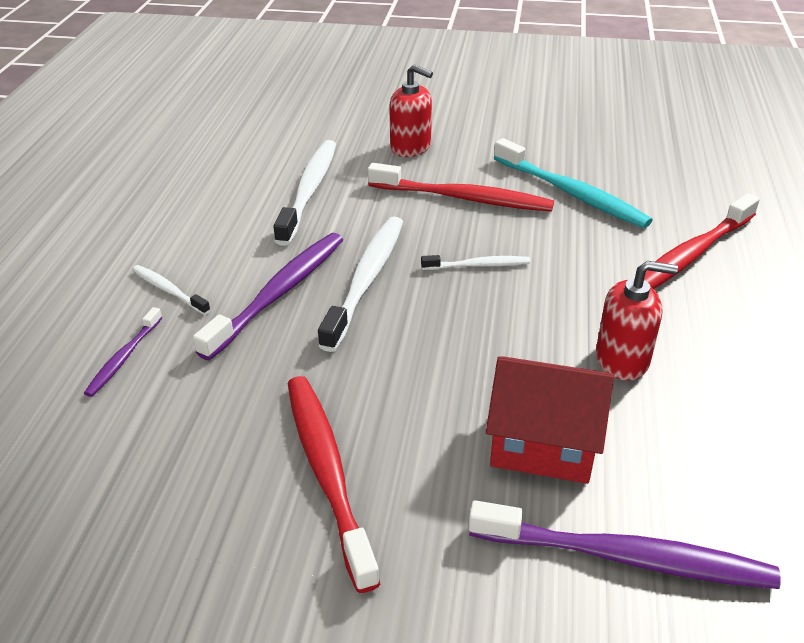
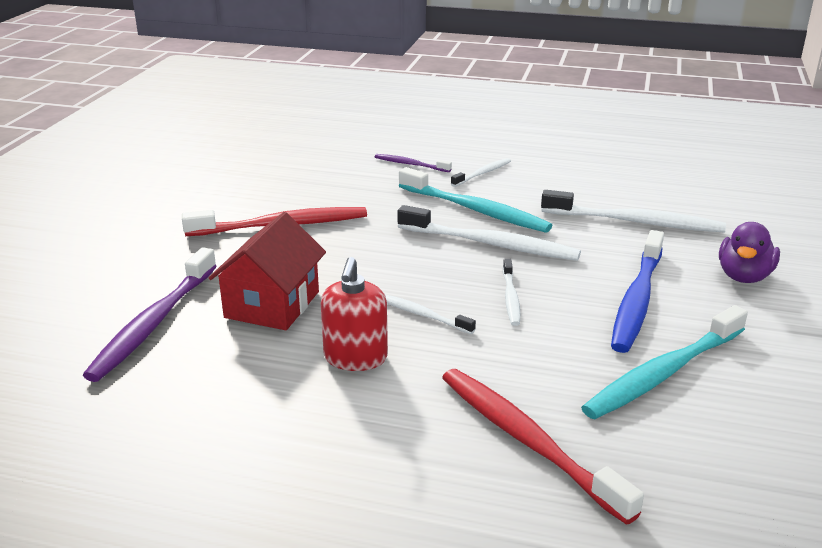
camera: 95 degrees right, 10 degrees down
purple toothbrush [193,233,343,360] -> turquoise toothbrush [399,167,552,233]
red toothbrush [368,163,554,212] -> blue toothbrush [611,230,664,353]
red soap dispenser [389,64,433,157] -> purple duck [719,222,780,283]
none -> white toothbrush [385,294,476,334]

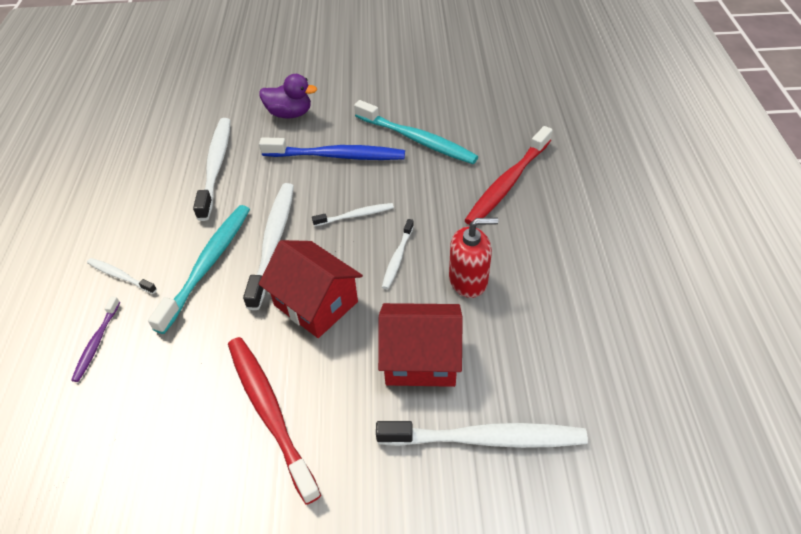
camera: 105 degrees left, 20 degrees up
purple toothbrush [83,247,217,382] -> white toothbrush [376,421,588,448]
none -> red house [259,240,363,338]

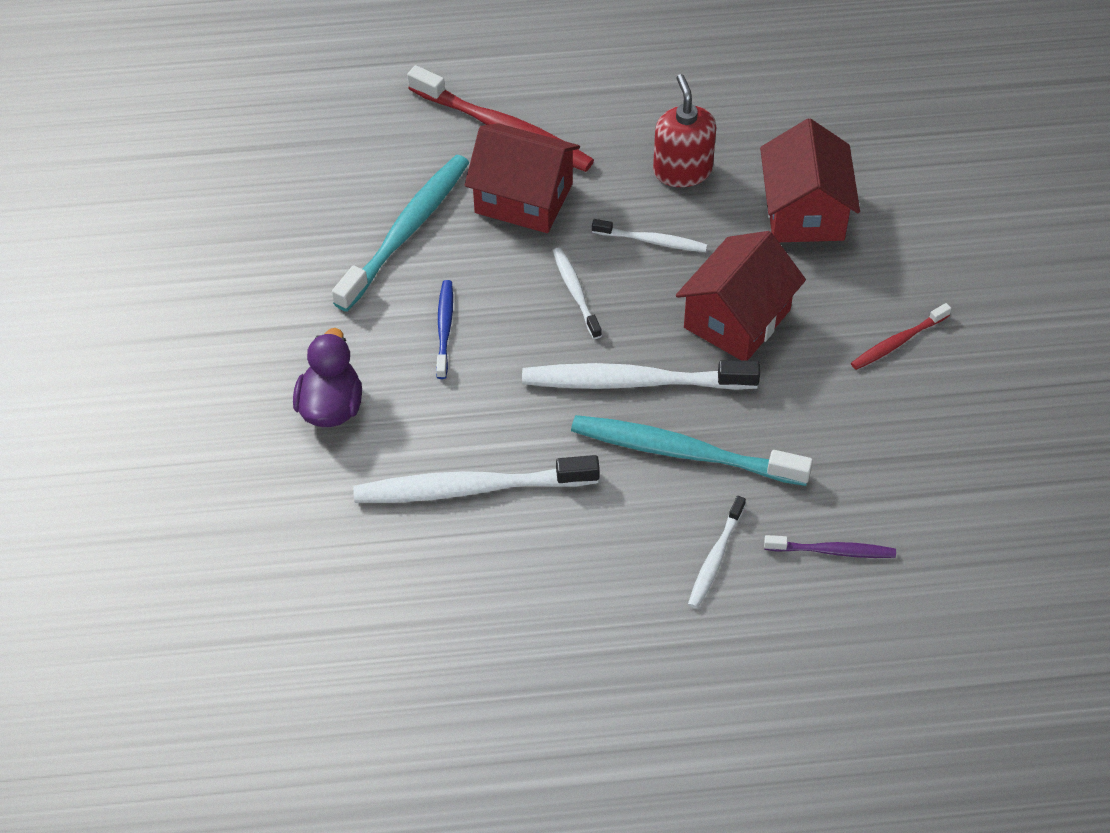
camera: 95 degrees left, 5 degrees up
red toothbrush [228,337,321,505] -> red toothbrush [851,303,951,370], size x0.52
blue toothbrush [259,137,405,160] -> blue toothbrush [436,280,453,379], size x0.52
white toothbrush [376,421,588,448] -> none
none -> red house [465,123,580,233]

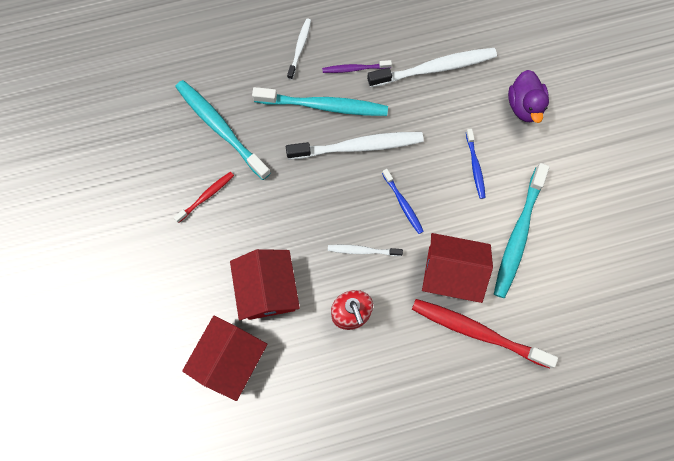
camera: 170 degrees right, 20 degrees up
white toothbrush [553,247,602,339] -> blue toothbrush [382,169,424,234]
red house [676,231,806,361] -> red house moved to [182,316,267,401]
purple toothbrush [764,535,896,558] -> purple toothbrush moved to [322,60,392,73]
none -> turquoise toothbrush [175,80,271,180]

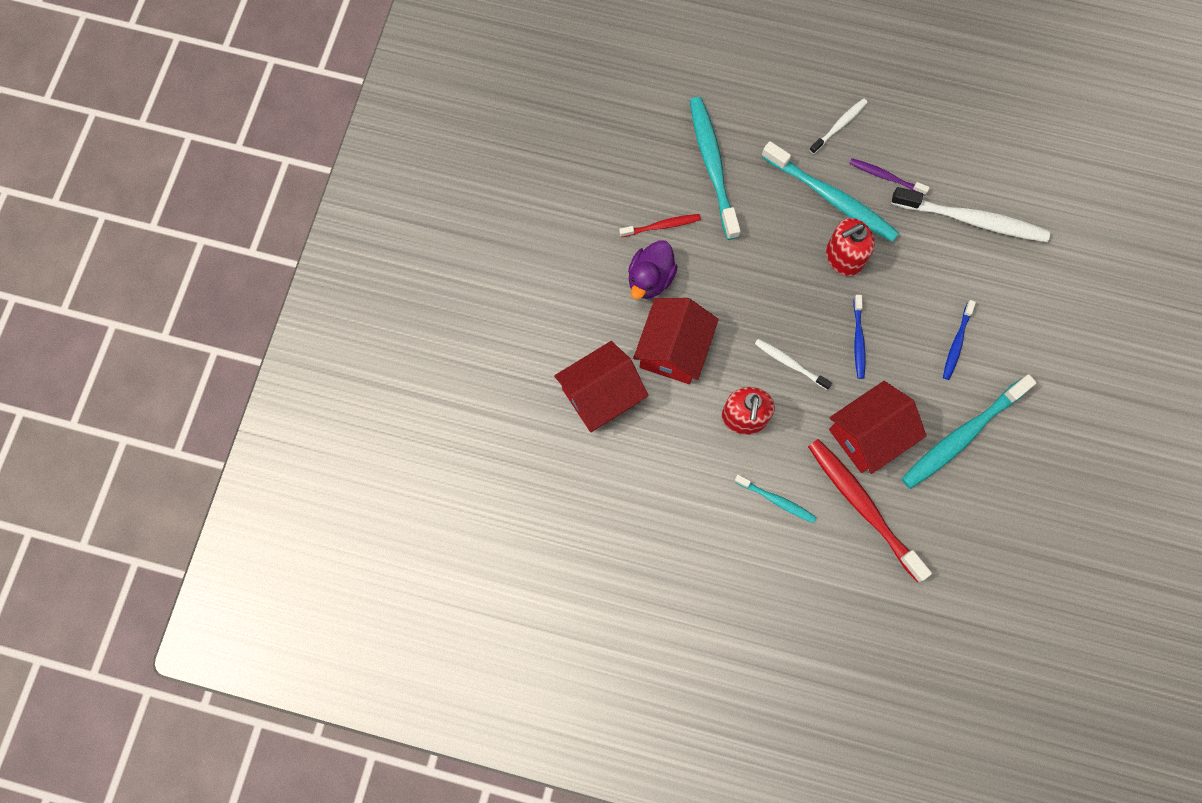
camera: 30 degrees right, 0 degrees up
white toothbrush [286,132,424,160] -> red soap dispenser [826,218,875,276]
red house [422,233,493,303] -> red house turned 75 degrees counterclockwise [829,381,926,474]
purple duck [508,70,549,123] -> purple duck moved to [628,240,678,299]
none -> turquoise toothbrush [734,475,817,523]

